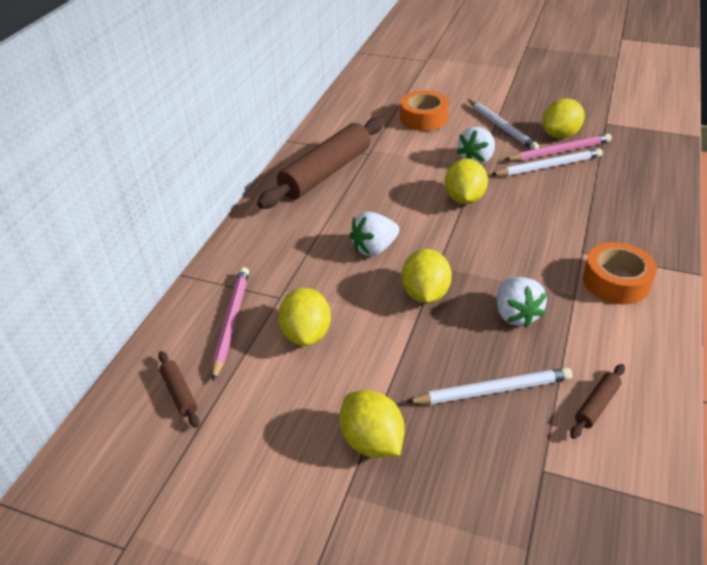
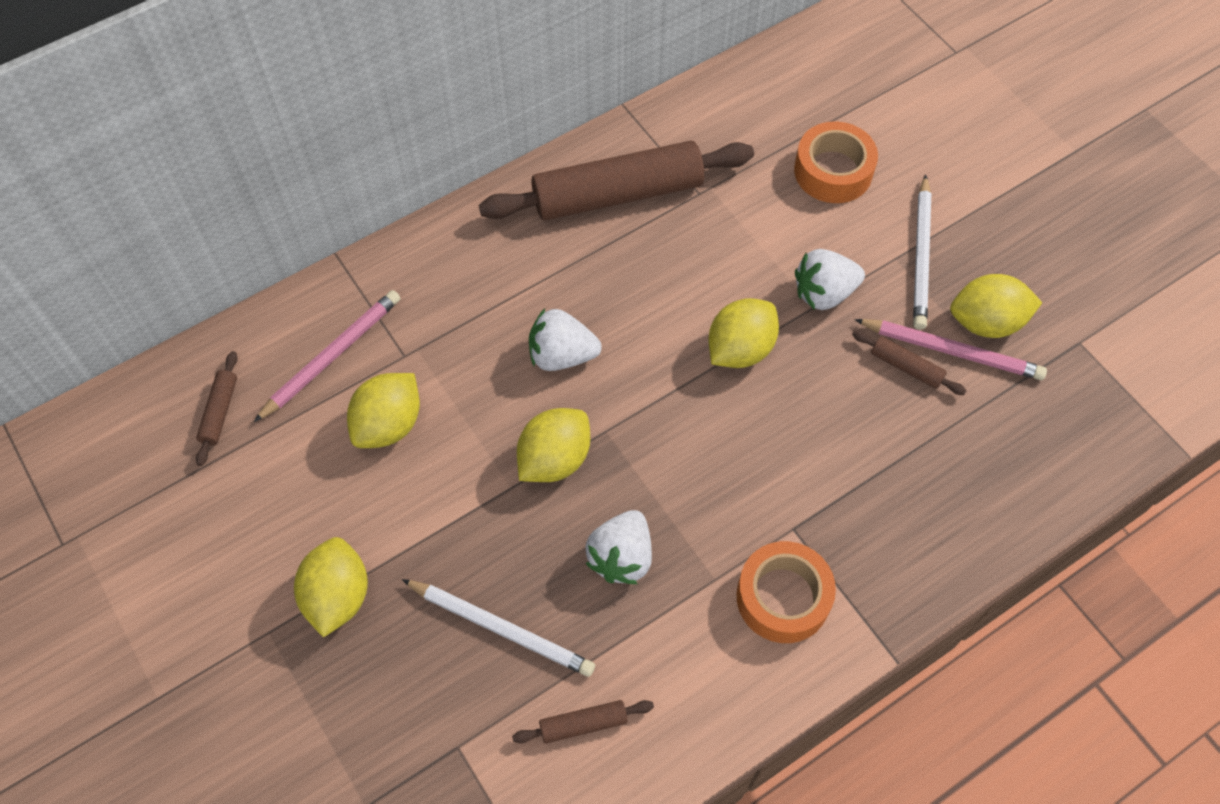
camera: 35 degrees right, 20 degrees up
white pencil [491,148,603,176] -> brown rolling pin [852,330,966,395]

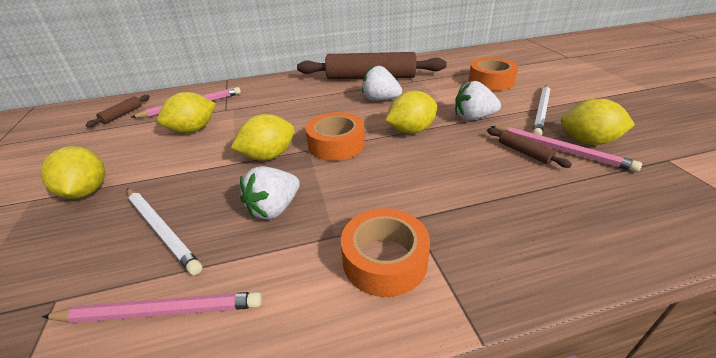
camera: 20 degrees right, 25 degrees down
yellow lemon [294,537,368,638] -> yellow lemon turned 45 degrees counterclockwise [40,146,105,199]
brown rolling pin [512,700,654,743] -> pink pencil [42,292,262,323]
white strawberry [529,309,602,371] -> white strawberry moved to [362,66,402,101]
none -> orange tape [306,112,365,161]

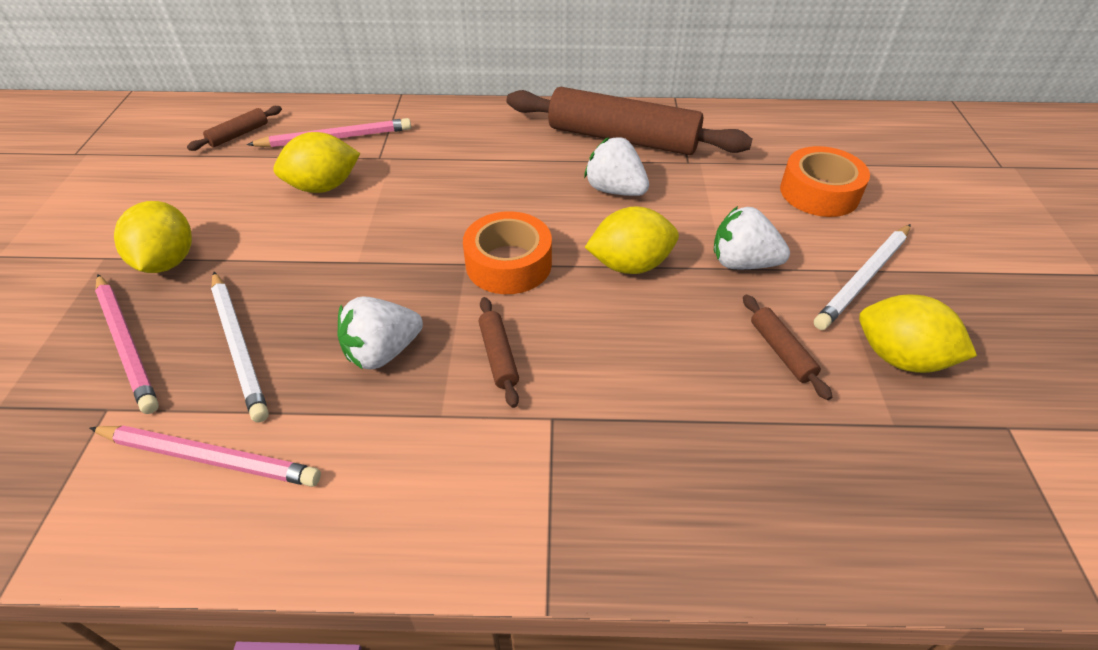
camera: 15 degrees right, 10 degrees up
yellow lemon [231,114,295,160] -> none
orange tape [341,208,430,297] -> none
pink pencil [490,126,642,172] -> pink pencil moved to [95,274,159,414]
none -> brown rolling pin [479,297,519,408]

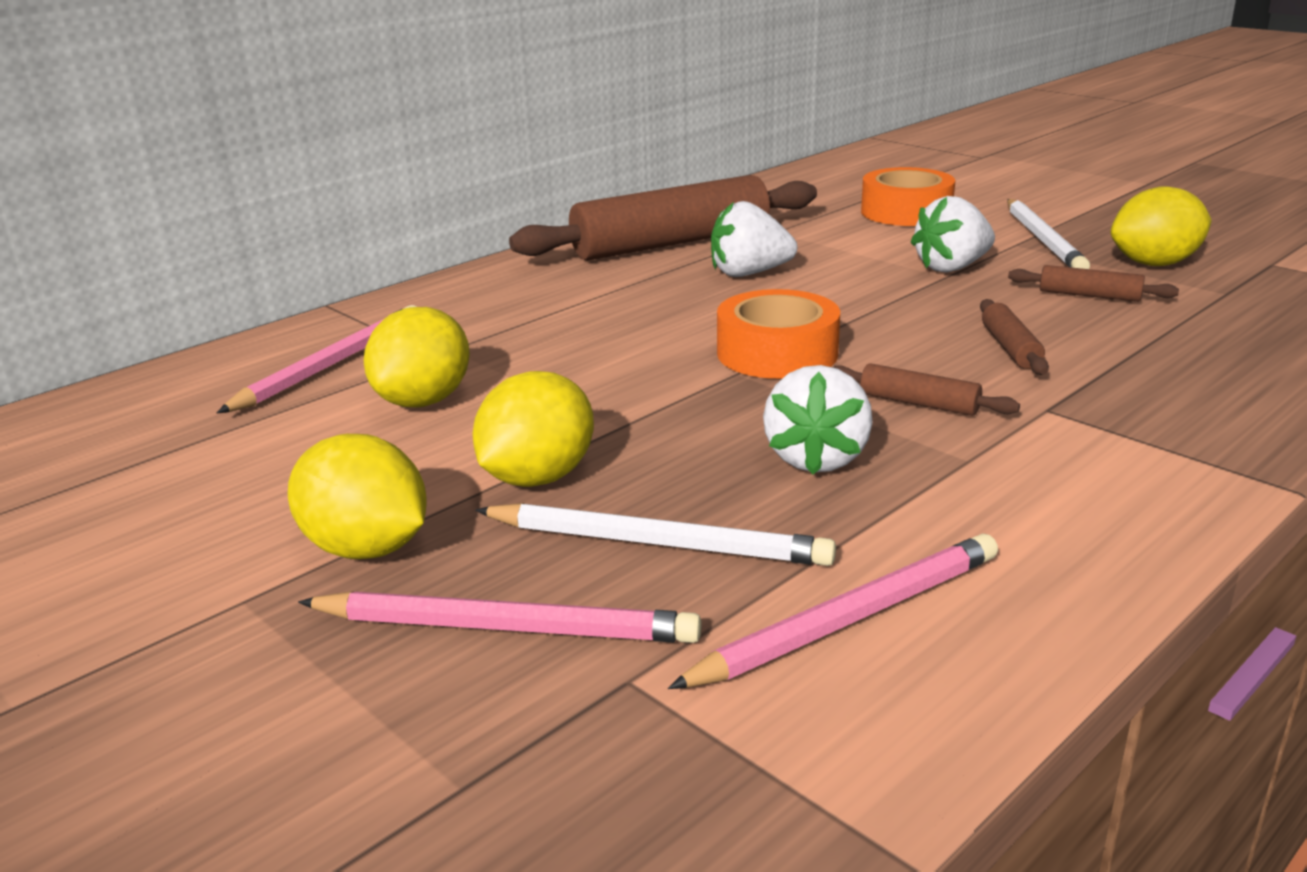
camera: 45 degrees left, 20 degrees down
brown rolling pin [187,106,282,151] -> brown rolling pin moved to [980,299,1049,375]
yellow lemon [585,206,679,274] -> yellow lemon moved to [472,371,594,487]

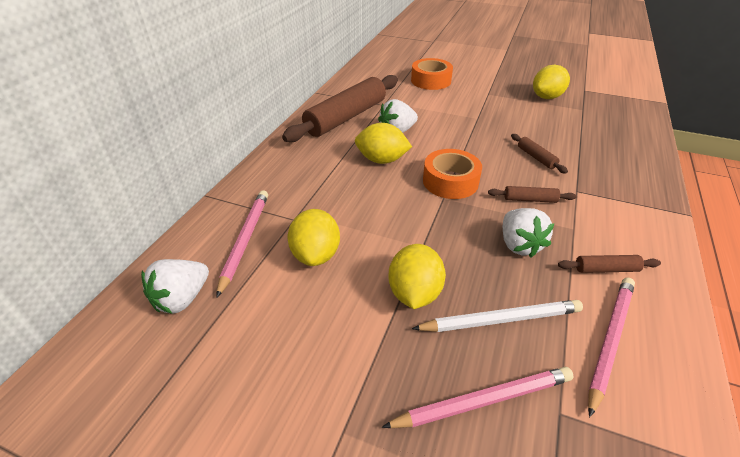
camera: 25 degrees left, 15 degrees up
yellow lemon [288,434,427,559] -> yellow lemon moved to [355,123,412,164]
white strawberry [910,196,995,273] -> white strawberry moved to [141,259,209,314]
white pencil [1007,199,1090,269] -> none
brown rolling pin [1008,265,1179,302] -> brown rolling pin moved to [558,255,661,273]

